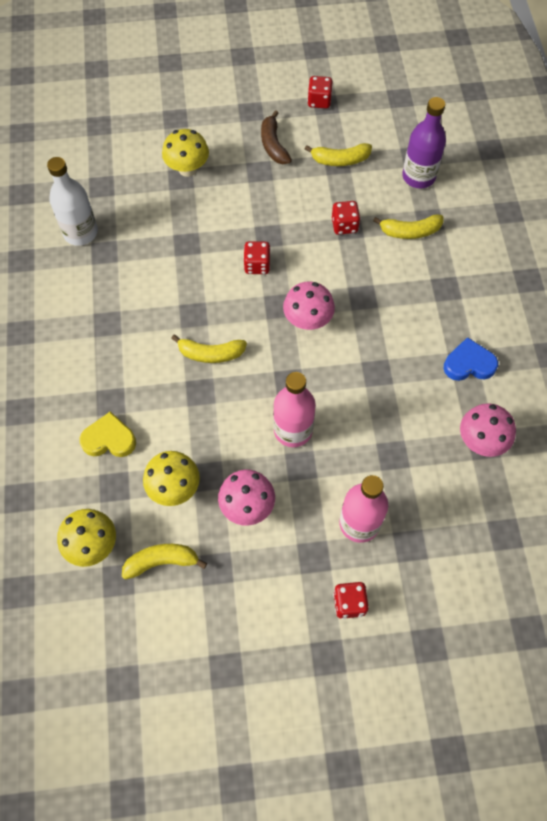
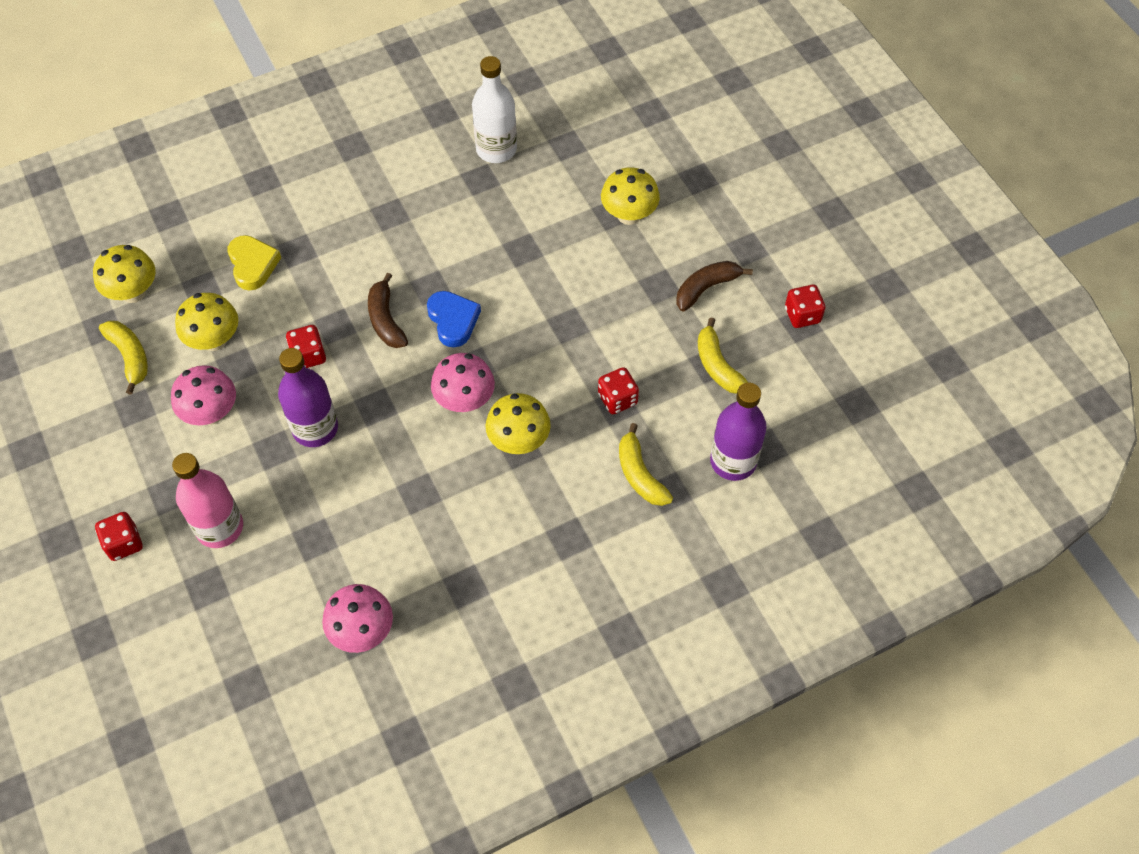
camera: 70 degrees right, 5 degrees down
yellow banana [171,335,247,363] -> brown banana [368,273,408,348]
red dice [243,241,271,274] -> red dice moved to [286,325,326,368]
pink bottle [273,372,316,447] -> purple bottle [278,348,338,447]
blue heart [444,337,498,381] -> blue heart moved to [427,291,481,347]
none -> yellow mushroom [486,393,551,454]

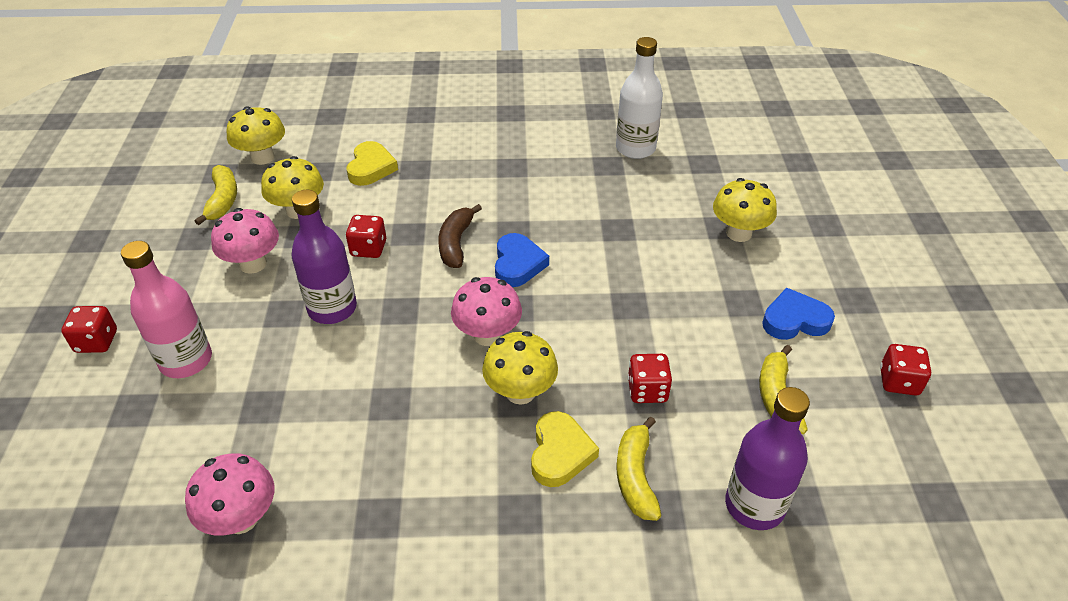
camera: 25 degrees right, 15 degrees down
brown banana [676,261,753,311] -> blue heart [762,288,835,340]
none -> yellow heart [531,411,599,487]

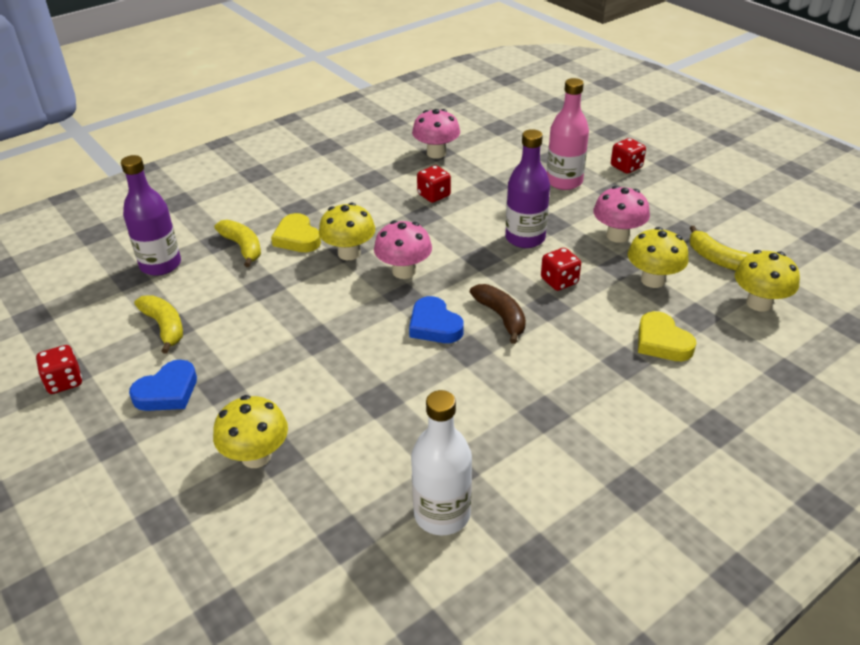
camera: 145 degrees right, 5 degrees down
red dice [628,354,672,403] -> red dice moved to [417,165,451,203]

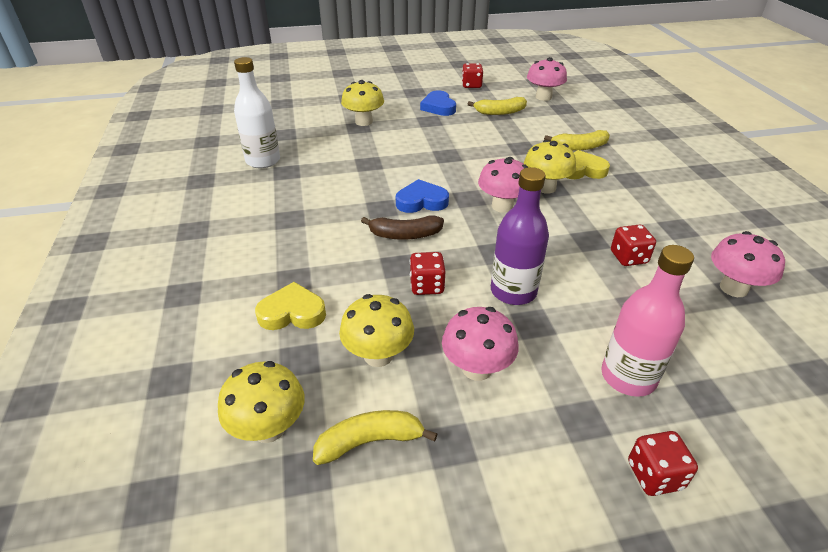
camera: 115 degrees right, 0 degrees up
purple bottle [121,155,181,276] -> none
none -> pink mushroom [527,57,567,101]

